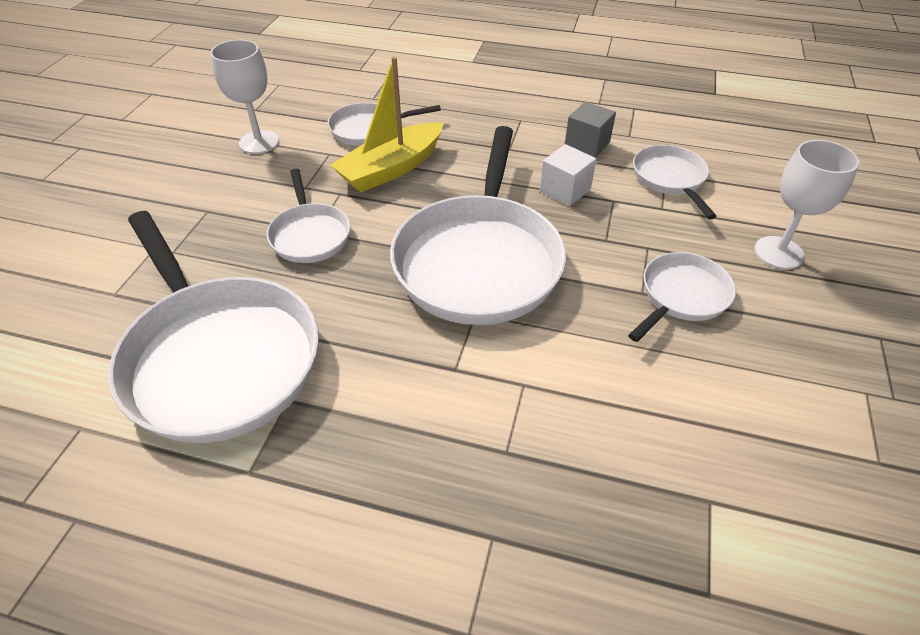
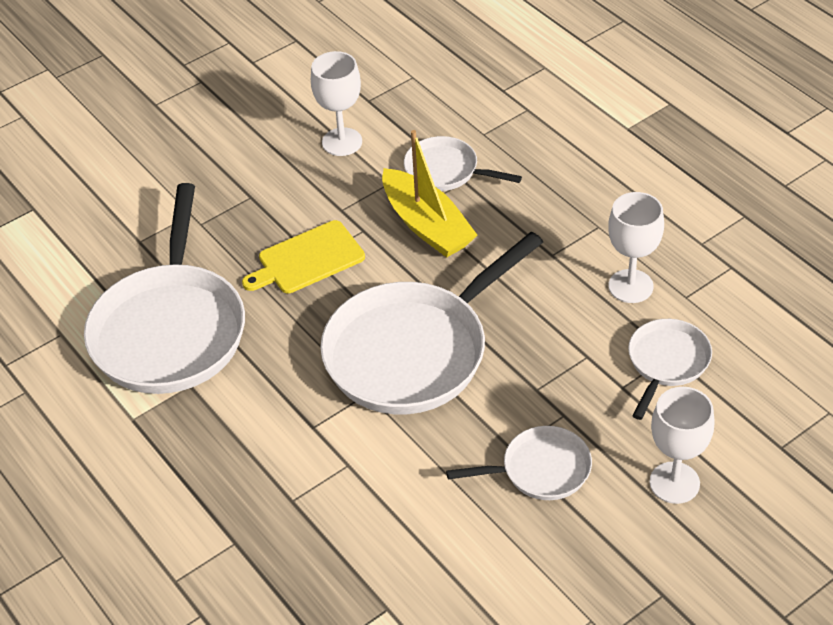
camera: 40 degrees right, 0 degrees up
white pan [267,169,350,263] -> yellow cutting board [242,220,365,293]
yellow boat [330,56,444,192] -> yellow boat turned 120 degrees counterclockwise [382,130,477,258]
white cube [540,144,597,206] -> none
grey cube [565,102,616,158] -> white goblet [608,192,664,303]

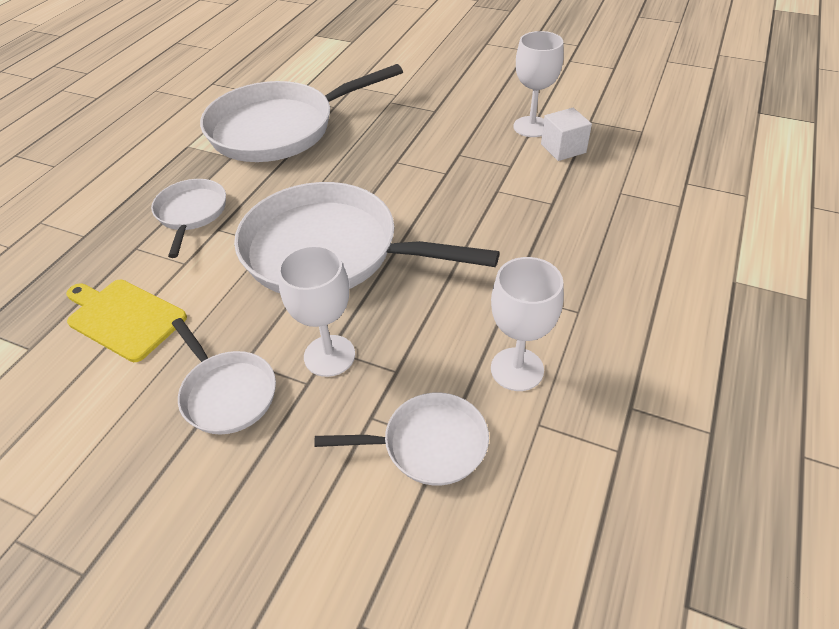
camera: 60 degrees right, 0 degrees up
yellow cutting board [242,220,365,293] -> yellow cutting board moved to [66,280,187,362]
yellow boat [382,130,477,258] -> none
white pan [404,136,522,191] -> white pan moved to [151,179,226,258]
white goblet [650,387,715,504] -> white goblet moved to [278,245,355,377]
none -> white cube [541,108,592,161]

